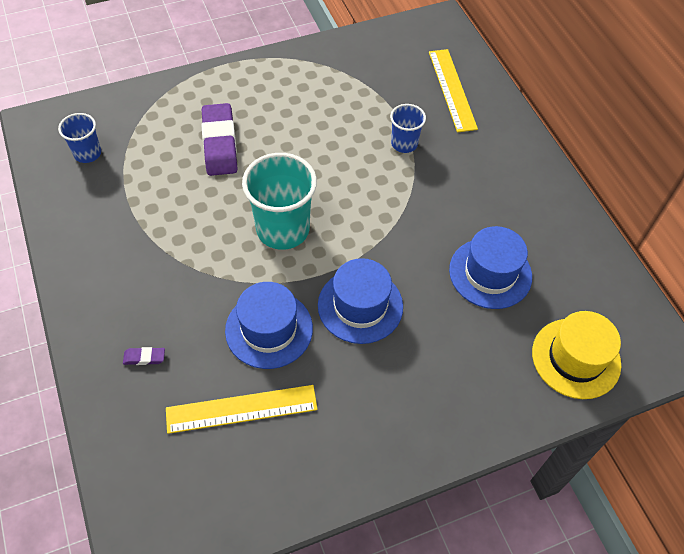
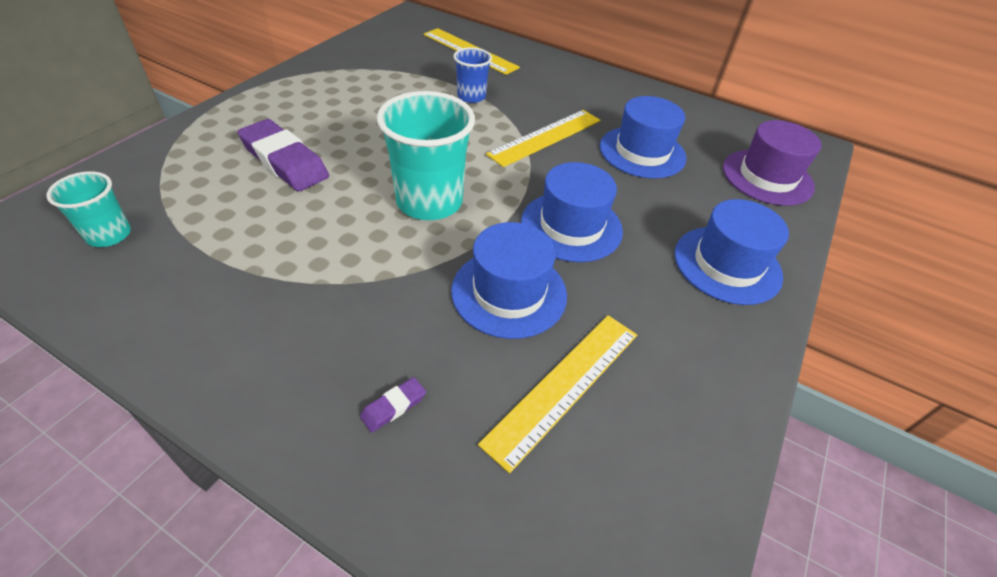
camera: 40 degrees left, 10 degrees down
blue cup [58,113,101,163] -> turquoise cup [46,171,131,247]
yellow hat [532,311,621,399] -> purple hat [723,120,821,206]
none -> yellow ruler [486,110,601,167]
none -> blue hat [674,199,789,305]

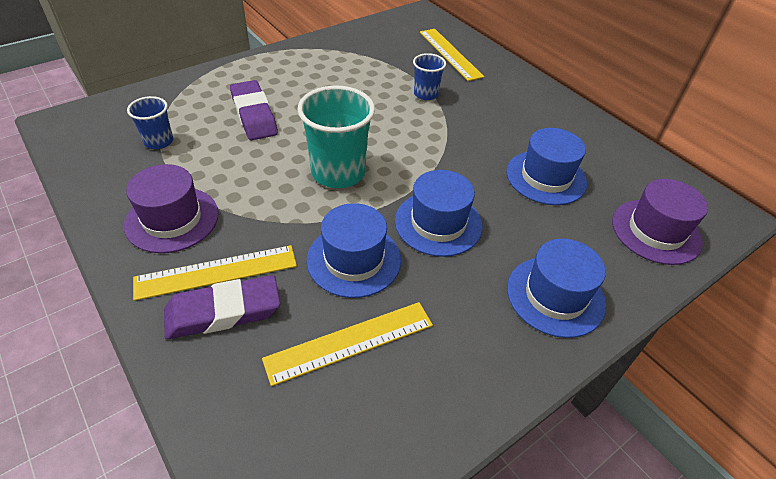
camera: 25 degrees right, 0 degrees up
turquoise cup [46,171,131,247] -> none
purple eraser [360,377,426,432] -> purple eraser [164,275,280,339], size x2.34
yellow ruler [486,110,601,167] -> yellow ruler moved to [133,245,297,301]
none -> purple hat [124,164,219,253]
none -> blue cup [127,96,173,149]

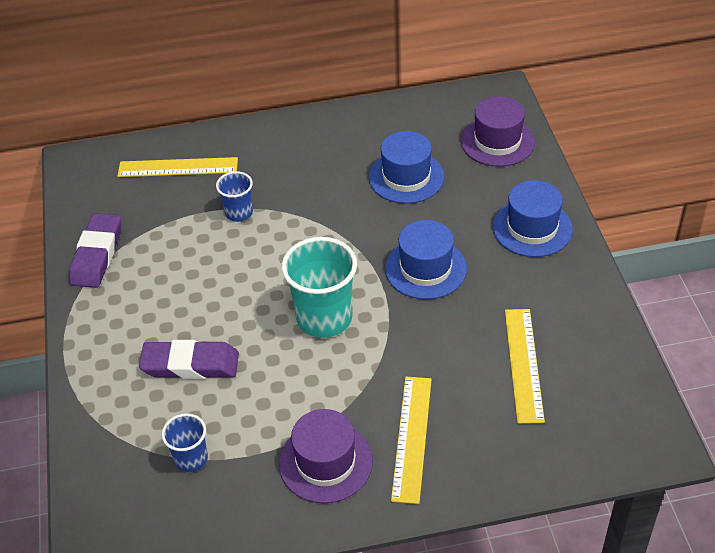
camera: 60 degrees left, 0 degrees up
purple eraser [164,275,280,339] -> purple eraser moved to [69,213,121,288]
blue hat [307,203,401,298] -> none

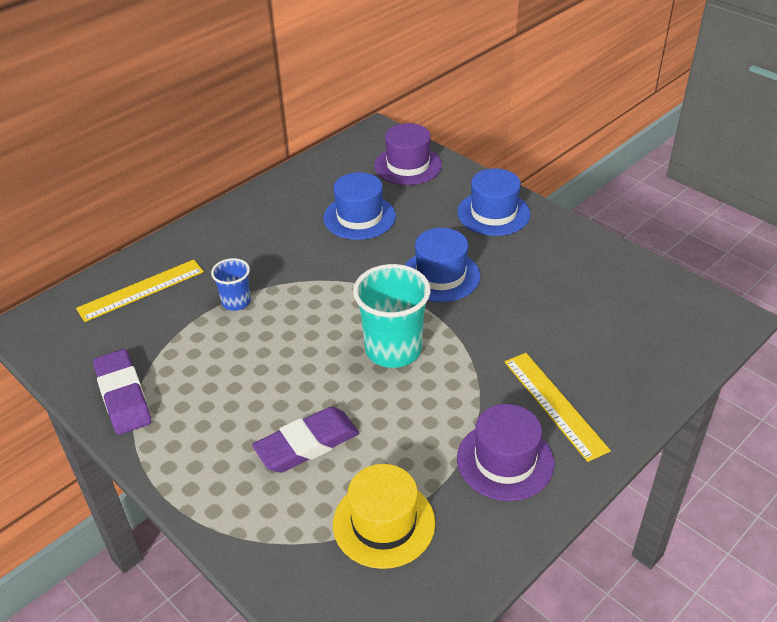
camera: 35 degrees left, 5 degrees down
blue cup [162,413,208,472] -> yellow hat [333,464,435,569]
yellow ruler [505,309,545,424] -> none

